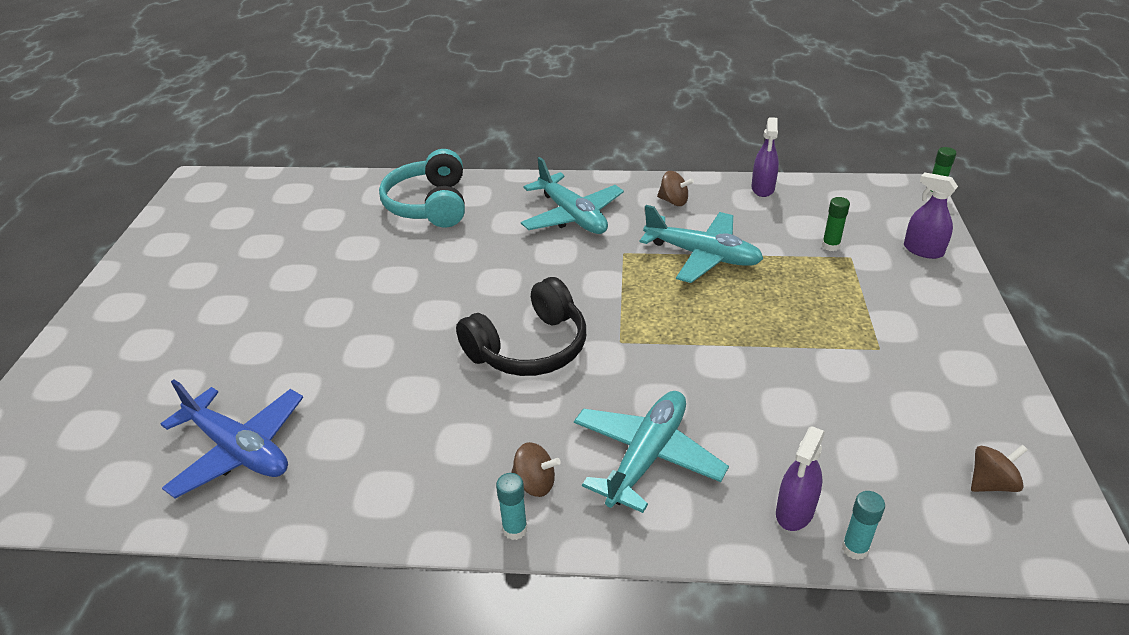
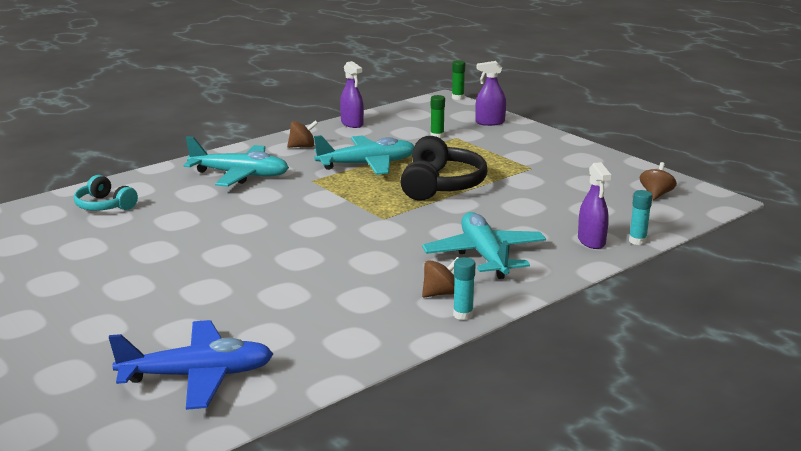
camera: 45 degrees left, 15 degrees down
turquoise headphones [379,149,465,227] -> turquoise headphones [74,175,138,211], size x0.60
black headphones [456,277,586,376] -> black headphones moved to [400,136,488,201]

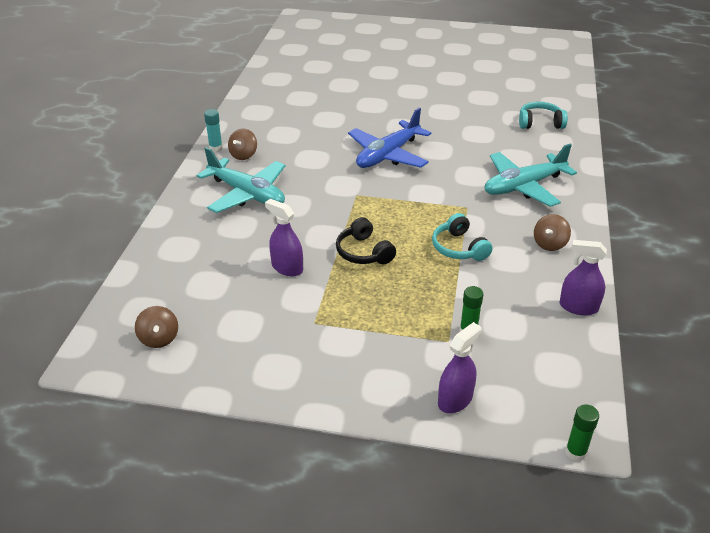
camera: 140 degrees right, 15 degrees up
blue plane [109,320,273,410] -> blue plane moved to [348,108,431,168]
turquoise plane [314,135,414,175] -> turquoise headphones [432,213,492,261]
black headphones [400,136,488,201] -> black headphones [336,217,396,264], size x0.60
purple spray bottle [578,162,611,249] -> purple spray bottle moved to [265,199,303,277]
turquoise glue stick [629,190,653,245] -> none

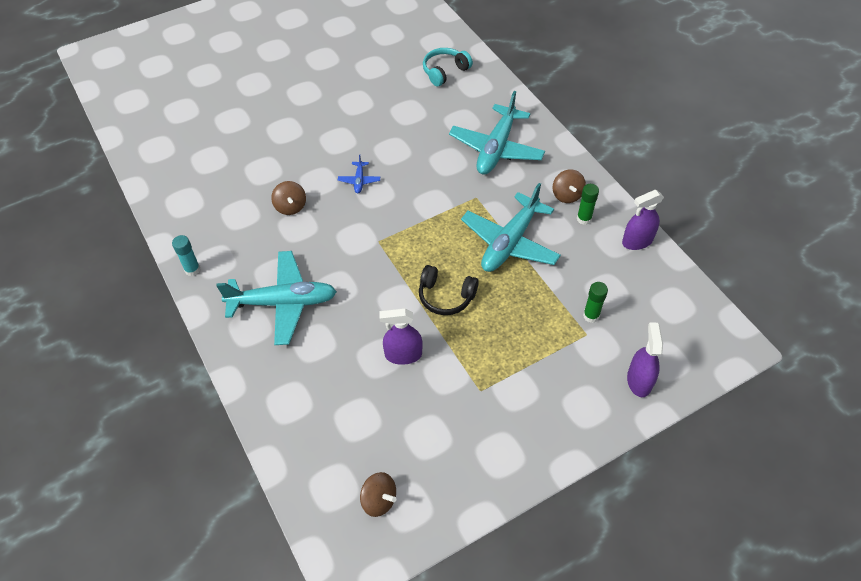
camera: 40 degrees left, 15 degrees up
brown spinning top [228,128,257,160] -> brown spinning top moved to [271,181,306,215]
blue plane [348,108,431,168] -> blue plane [338,155,380,193], size x0.43
turquoise headphones [432,213,492,261] -> turquoise plane [461,183,561,272]
green glue stick [565,404,599,461] -> green glue stick moved to [577,184,599,225]

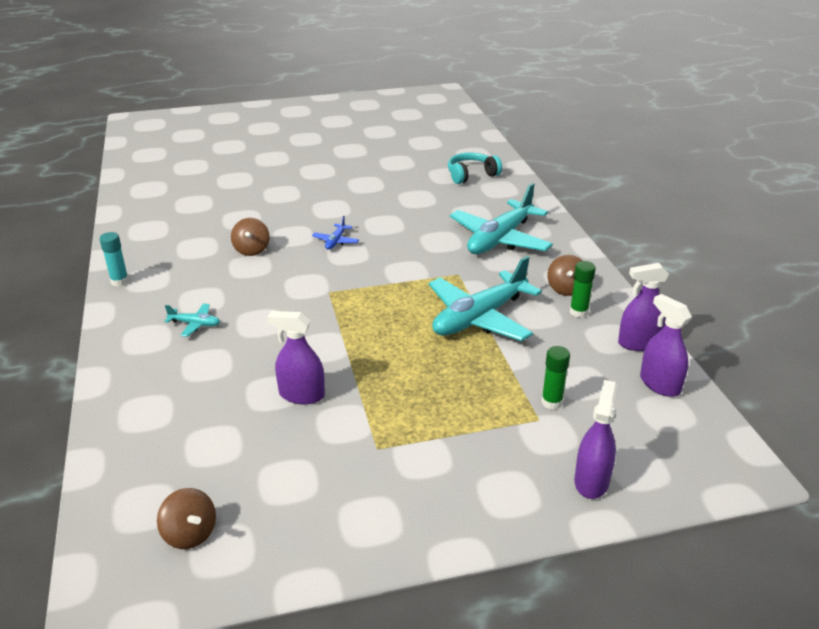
camera: 15 degrees right, 20 degrees down
turquoise plane [216,251,337,345] -> turquoise plane [164,303,220,337], size x0.43
black headphones [419,265,479,315] -> none
none -> purple spray bottle [640,294,692,397]

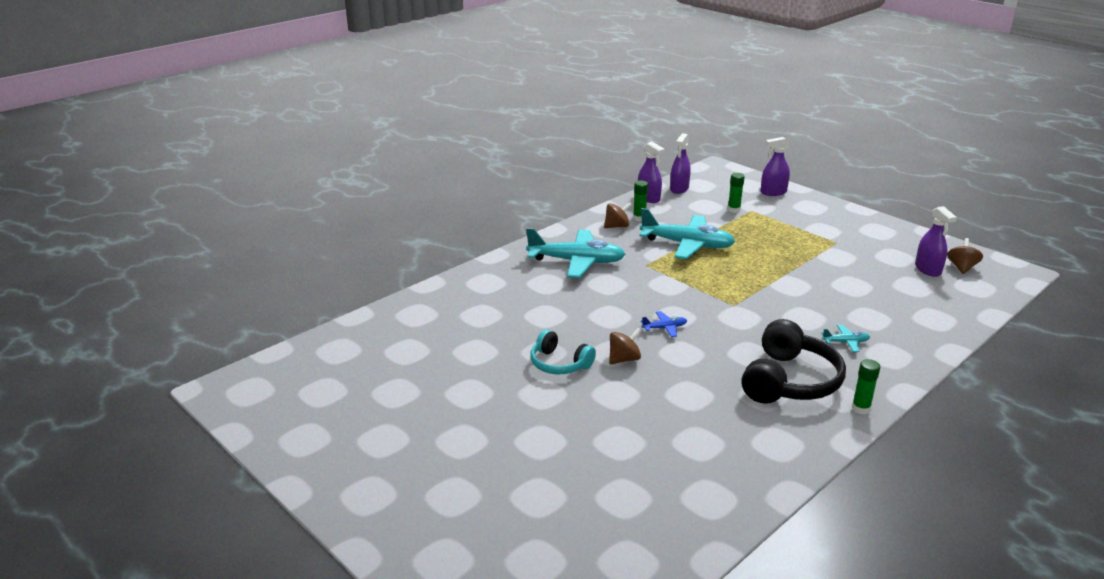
camera: 120 degrees left, 5 degrees down
turquoise glue stick [99,232,129,287] -> green glue stick [852,359,880,414]
turquoise plane [164,303,220,337] -> turquoise plane turned 105 degrees clockwise [821,325,870,352]
brown spinning top [231,218,270,256] -> brown spinning top moved to [609,328,642,364]
purple spray bottle [267,311,325,404] -> purple spray bottle moved to [915,206,957,277]
turquoise headphones [448,153,502,184] -> turquoise headphones moved to [530,329,596,374]
none -> black headphones [741,319,846,404]

